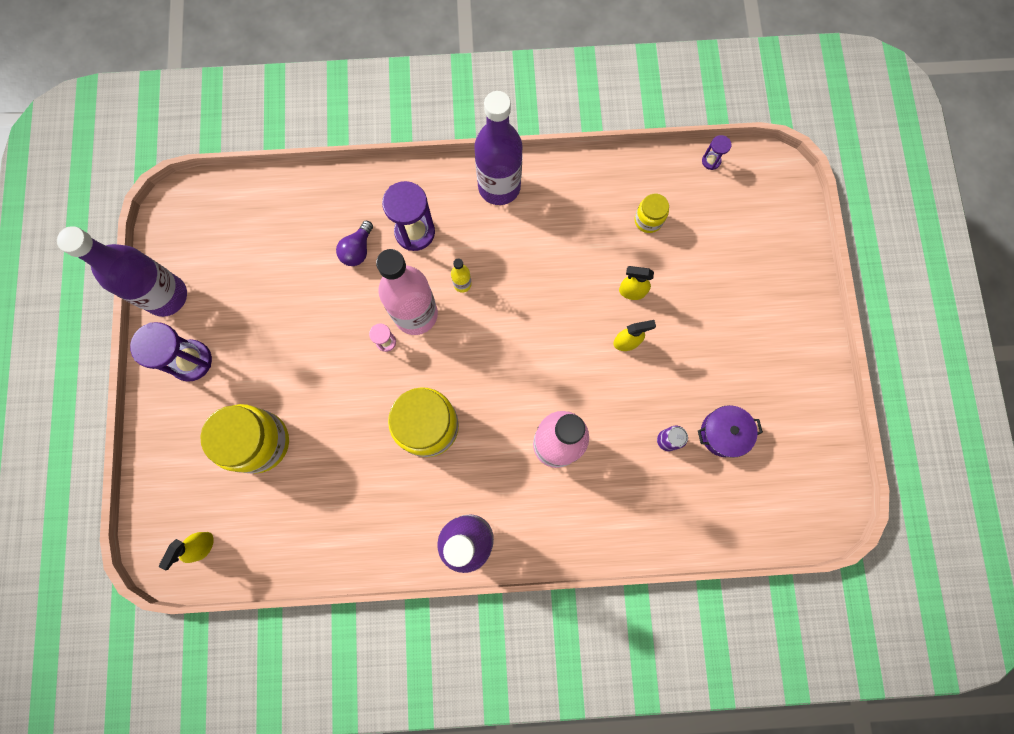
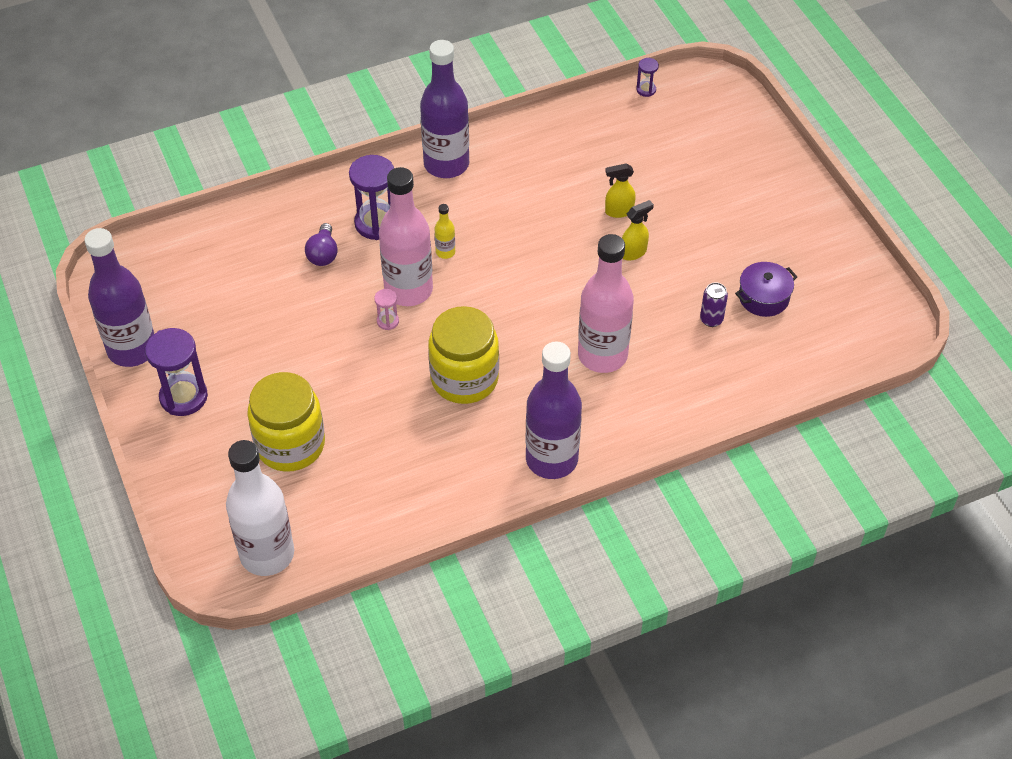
camera: 20 degrees left, 25 degrees down
yellow spray bottle [159,532,214,570] -> white bottle [226,440,294,576]
yellow jar [634,194,669,233] -> none

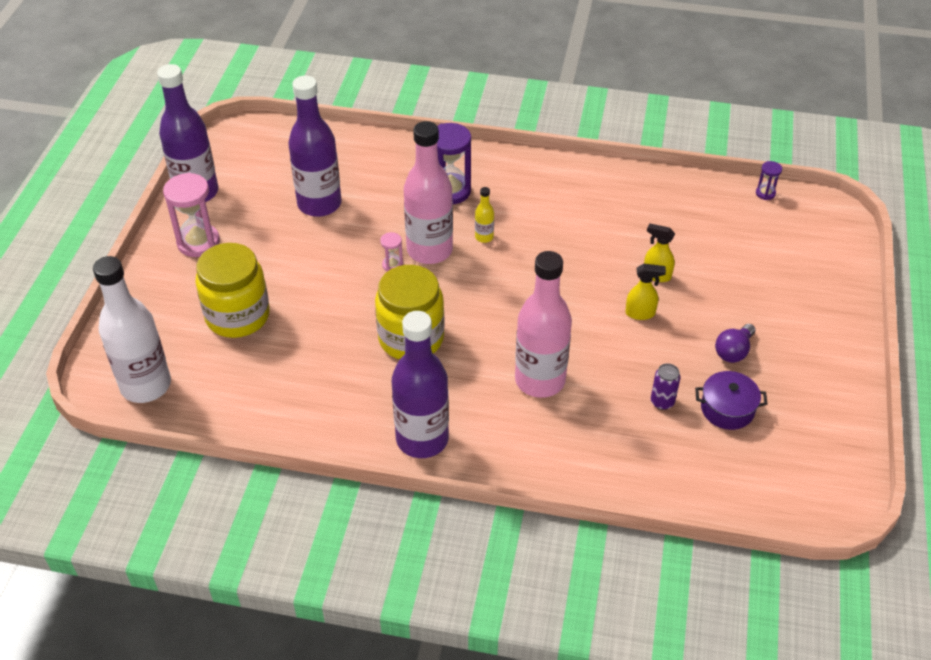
camera: 35 degrees right, 5 degrees down
purple hourglass [145,328,208,416] -> pink hourglass [163,173,220,257]
purple light bulb [305,223,338,266] -> purple light bulb moved to [715,324,756,363]
purple bottle [420,40,469,178] -> purple bottle moved to [288,75,342,217]

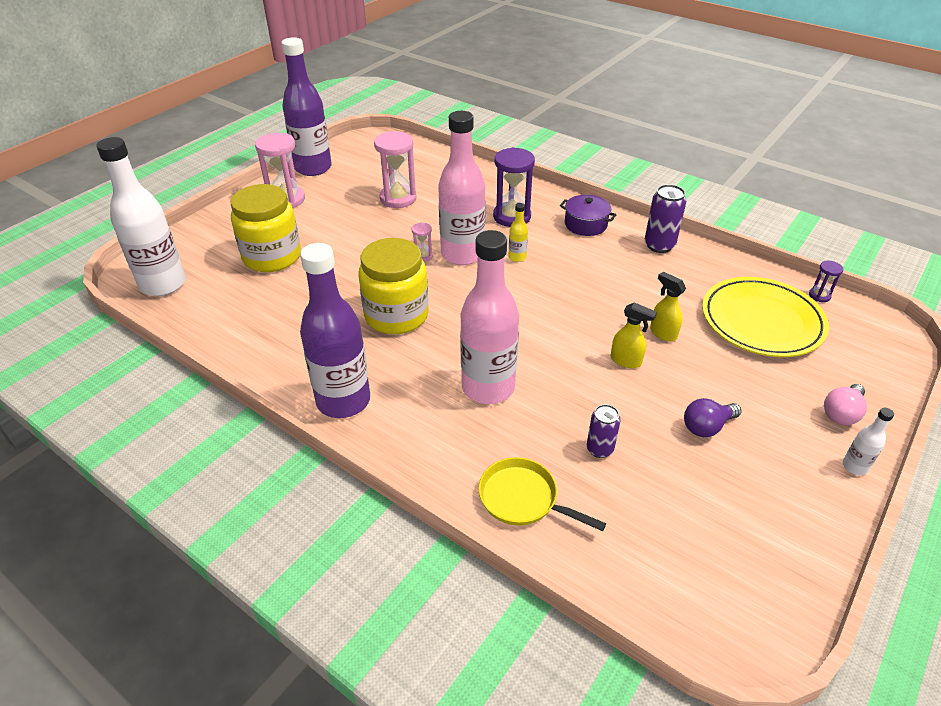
camera: 25 degrees right, 5 degrees down
purple bottle [288,75,342,217] -> pink hourglass [374,131,416,208]
purple pot [695,371,767,430] -> purple pot moved to [560,195,616,236]
none -> yellow pan [478,457,606,531]
none -> purple can [645,184,686,253]
none -> yellow plate [702,277,829,357]
none -> pink light bulb [824,384,867,425]
none -> white bottle [843,408,894,475]

